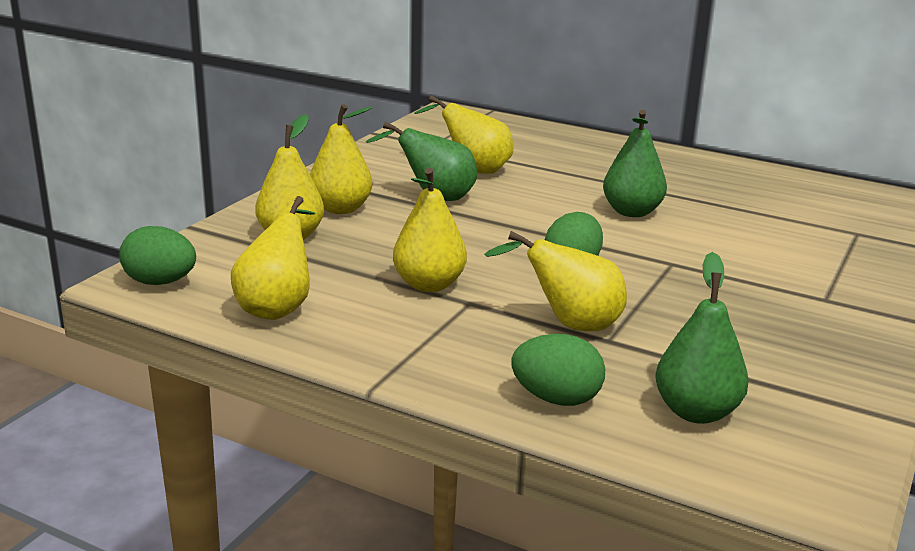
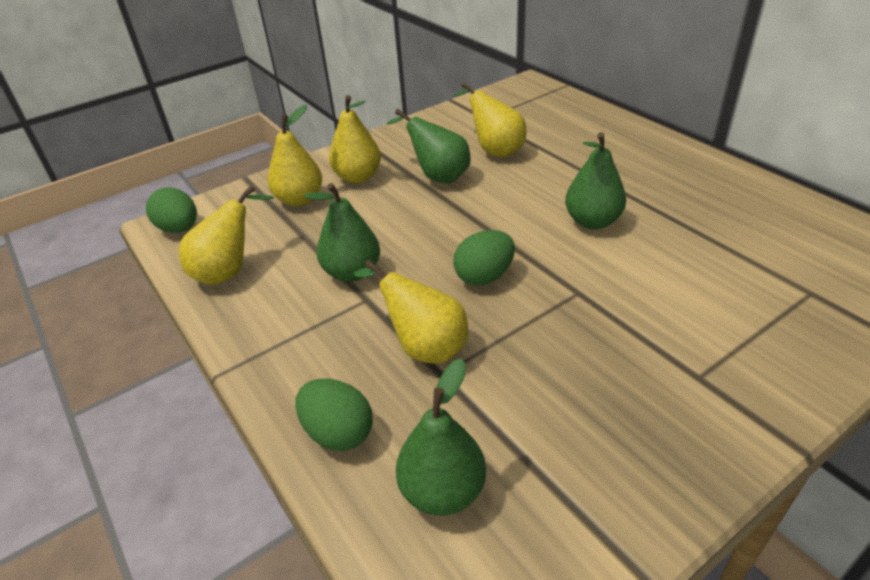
camera: 30 degrees right, 15 degrees up
yellow pear [393,168,467,292] -> green pear [304,183,380,282]

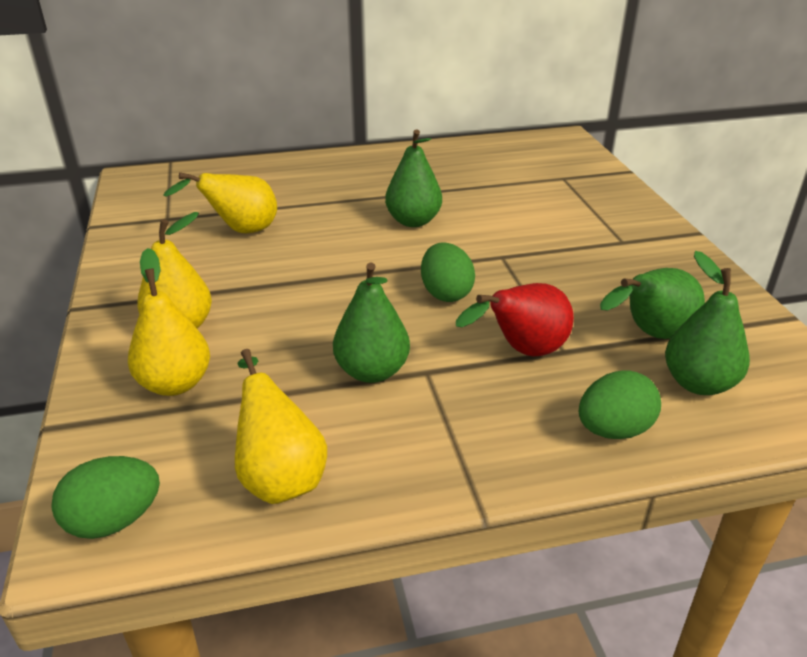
camera: 70 degrees left, 5 degrees down
yellow pear [354,260,468,364] -> red pear [456,283,574,357]
green pear [386,109,471,183] -> green pear moved to [600,268,705,339]

